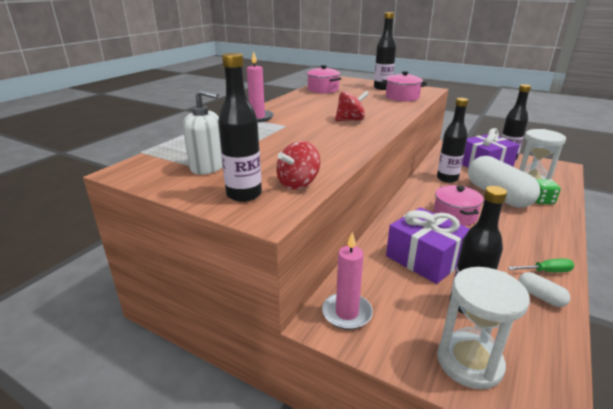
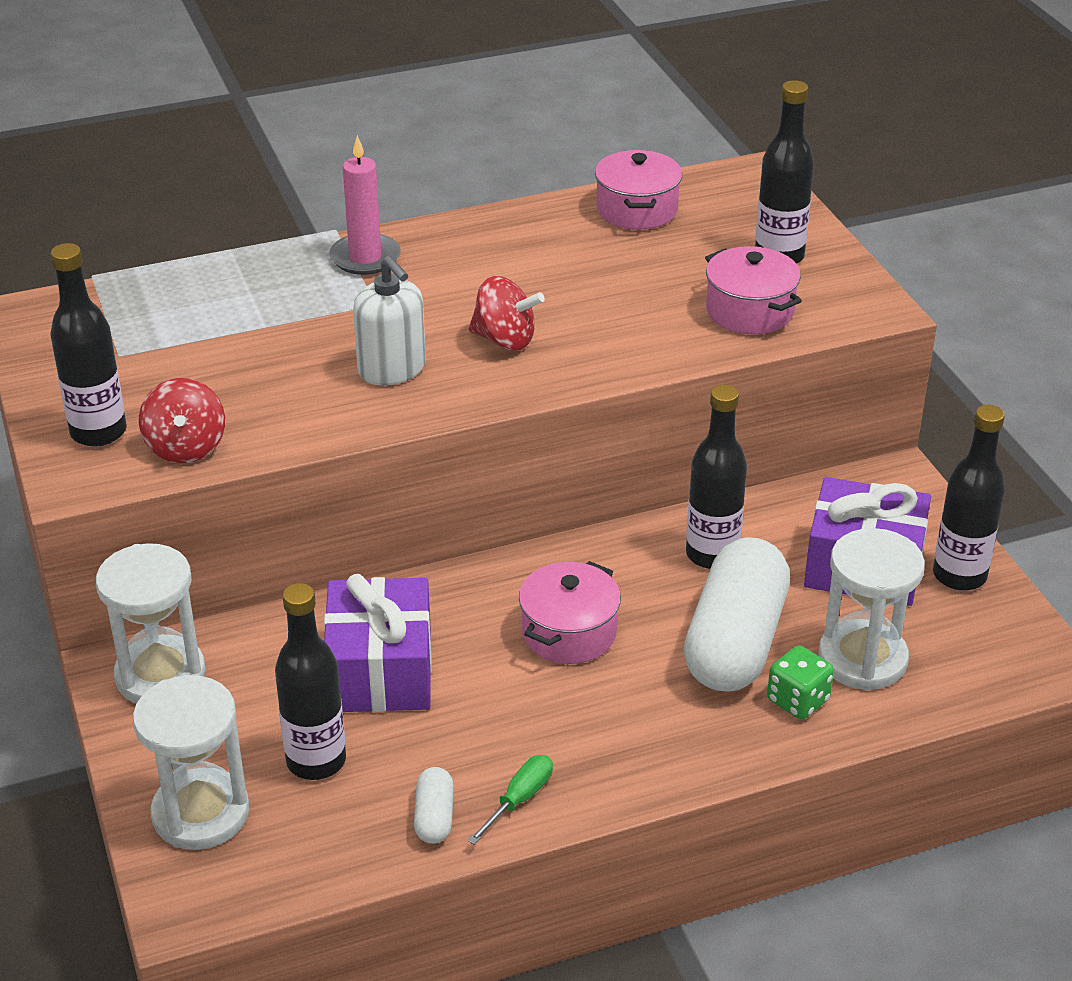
camera: 40 degrees right, 10 degrees up
white soap dispenser [183,89,223,175] -> white soap dispenser moved to [353,256,426,385]
red spinning top [276,141,320,190] -> red spinning top turned 90 degrees counterclockwise [139,378,225,463]
pink candle [322,232,373,330] -> white hourglass [96,543,206,704]
green screwdriver [508,258,574,272] -> green screwdriver turned 90 degrees counterclockwise [468,755,553,845]

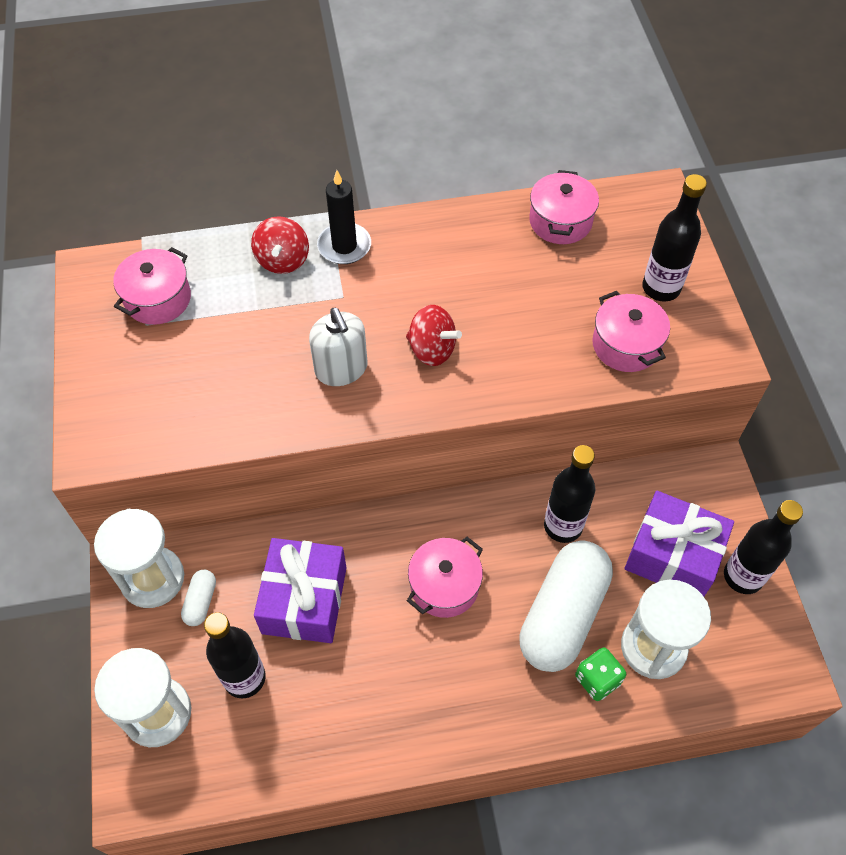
camera: 10 degrees right, 20 degrees up
black bottle [50,243,127,447] -> none
red spinning top [139,378,225,463] -> red spinning top moved to [251,216,309,274]
pink candle [329,135,401,275] -> black candle [317,170,371,264]
white capsule [414,767,454,844] -> white capsule moved to [181,570,216,626]
green screwdriver [468,755,553,845] -> none
none -> pink pot [113,247,191,325]

